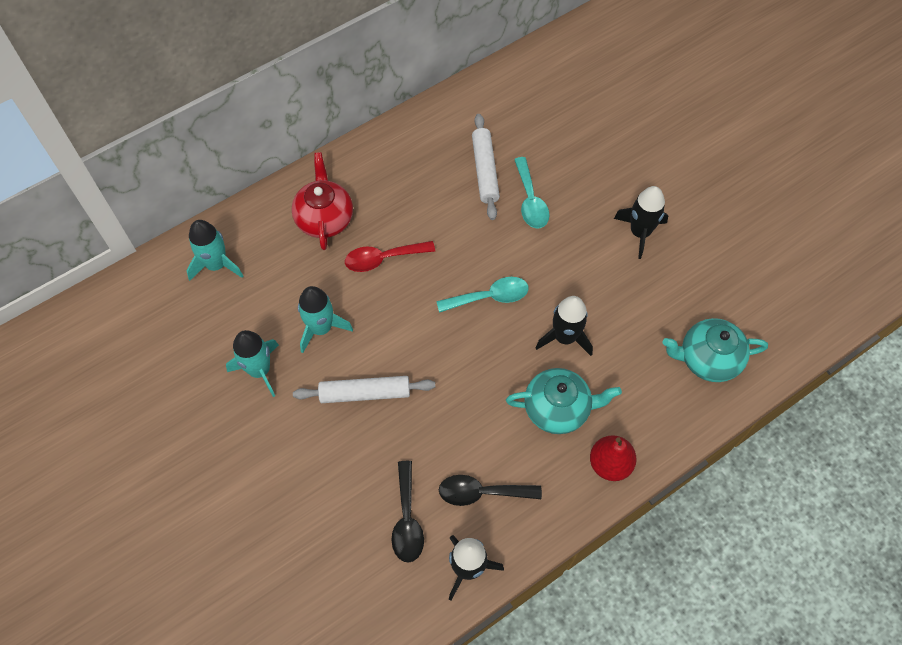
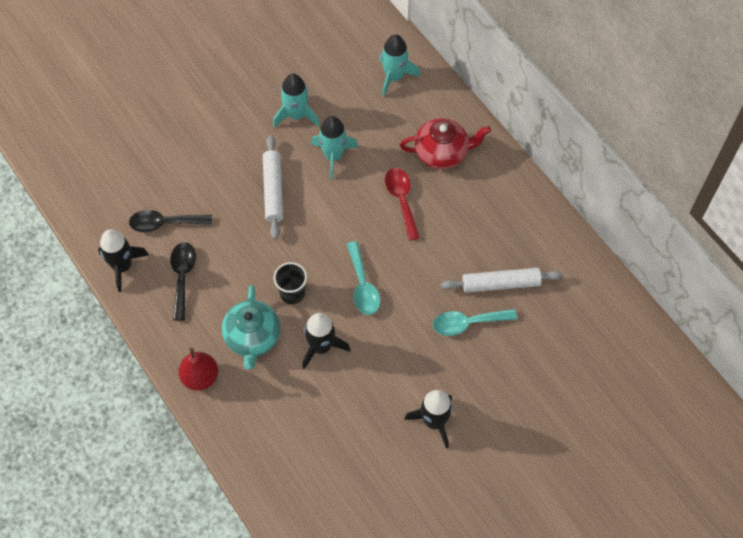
camera: 90 degrees right, 0 degrees up
turquoise teapot [663,318,768,382] -> none
none -> black cup [274,262,307,304]

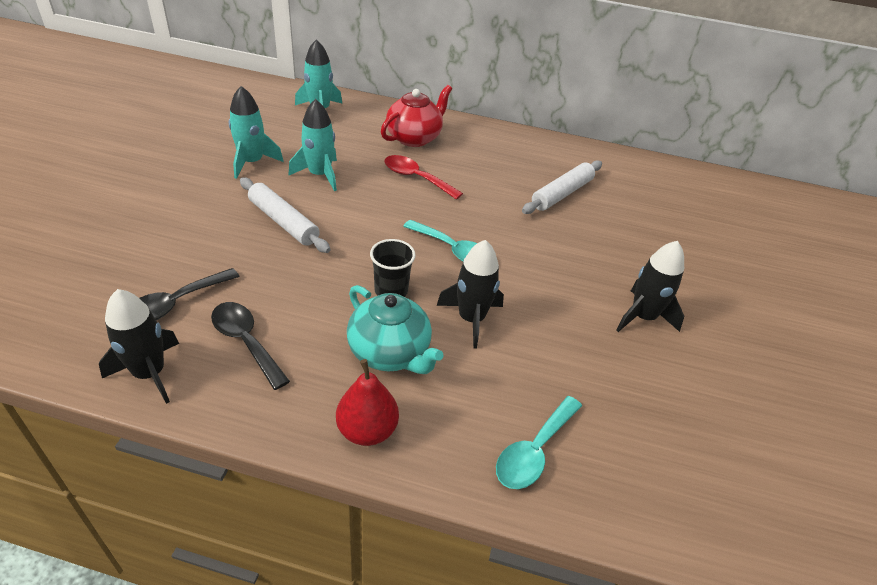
camera: 45 degrees left, 20 degrees down
turquoise spoon [433,309,517,336] -> turquoise spoon moved to [496,396,582,489]

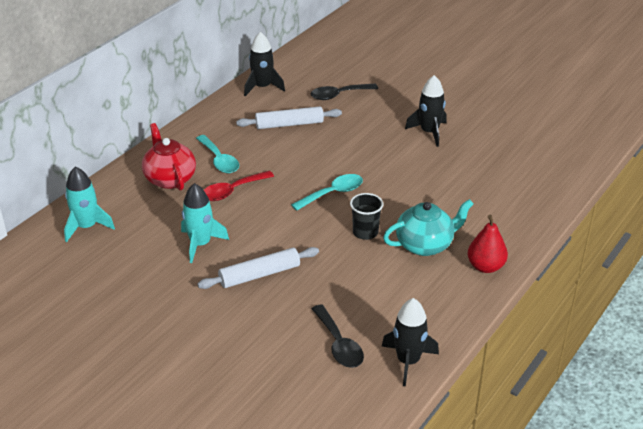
camera: 65 degrees left, 5 degrees down
black spoon [211,302,290,390] -> black spoon moved to [311,84,378,100]
turquoise rocket [229,86,284,179] -> none
black rocket [437,240,504,349] -> black rocket moved to [244,32,285,96]
turquoise spoon [496,396,582,489] -> turquoise spoon moved to [196,135,240,173]
white rolling pin [522,160,602,214] -> white rolling pin turned 75 degrees counterclockwise [236,106,342,129]

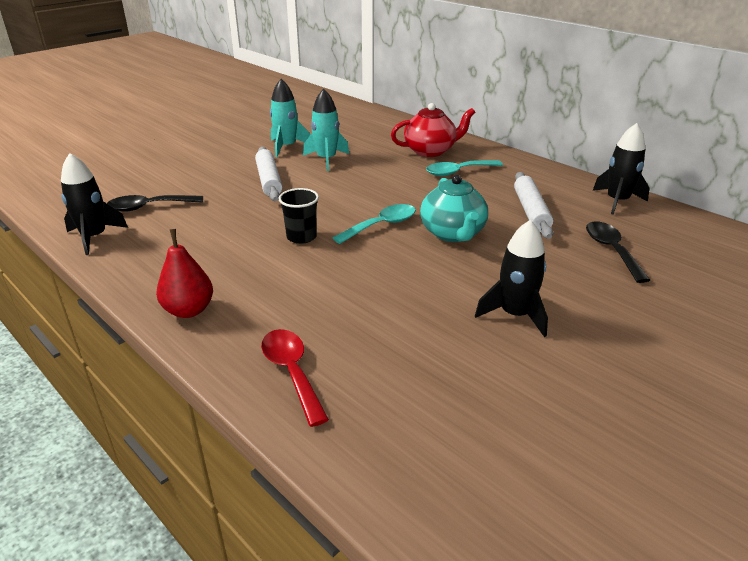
camera: 100 degrees right, 5 degrees down
turquoise rocket [64,166,115,242] -> turquoise rocket moved to [270,79,310,157]
red spoon [204,171,274,201] -> red spoon moved to [261,329,329,427]
turquoise spoon [291,174,363,211] -> turquoise spoon turned 105 degrees counterclockwise [333,204,416,244]
turquoise teapot [383,199,473,256] -> turquoise teapot moved to [420,175,488,242]

